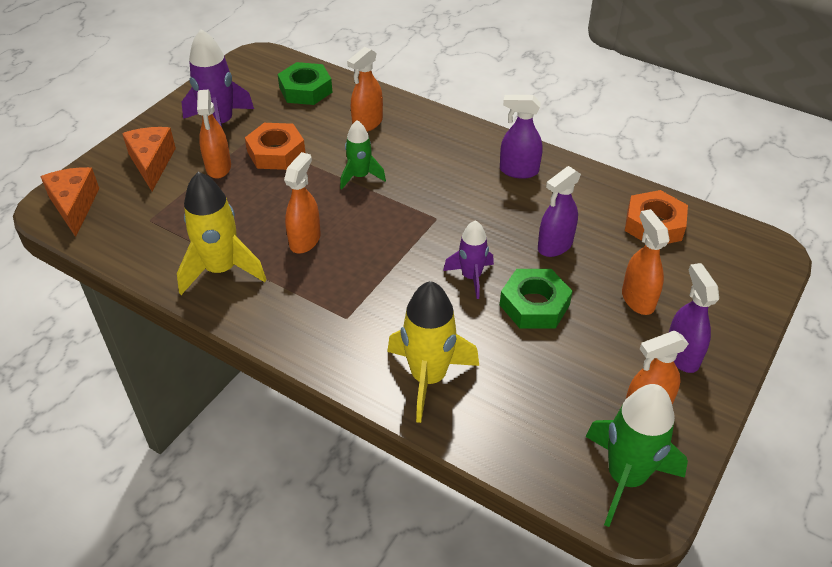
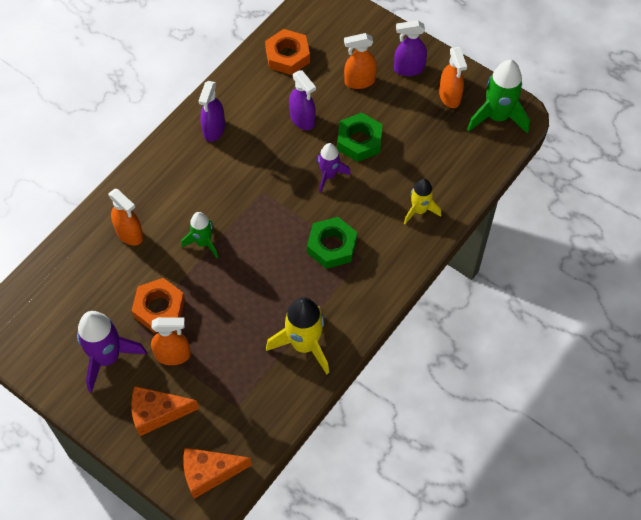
camera: 85 degrees left, 15 degrees up
green nut [278,62,332,105] -> green nut moved to [307,217,357,269]
orange spray bottle [284,152,321,254] -> none
yellow rocket [387,281,479,423] -> yellow rocket [404,179,441,224], size x0.61

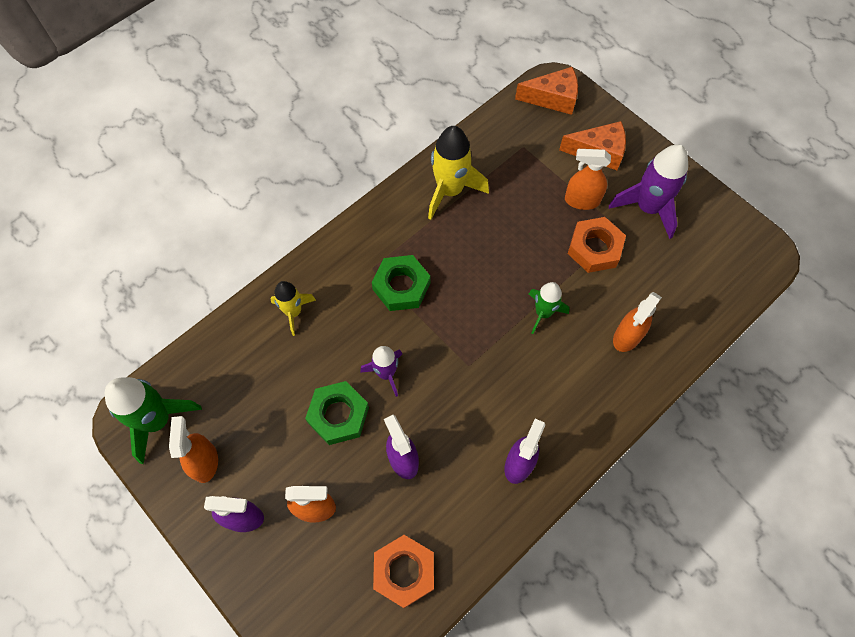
camera: 170 degrees left, 5 degrees up
orange spray bottle [109,189,143,246] -> orange spray bottle turned 105 degrees counterclockwise [613,292,662,352]

